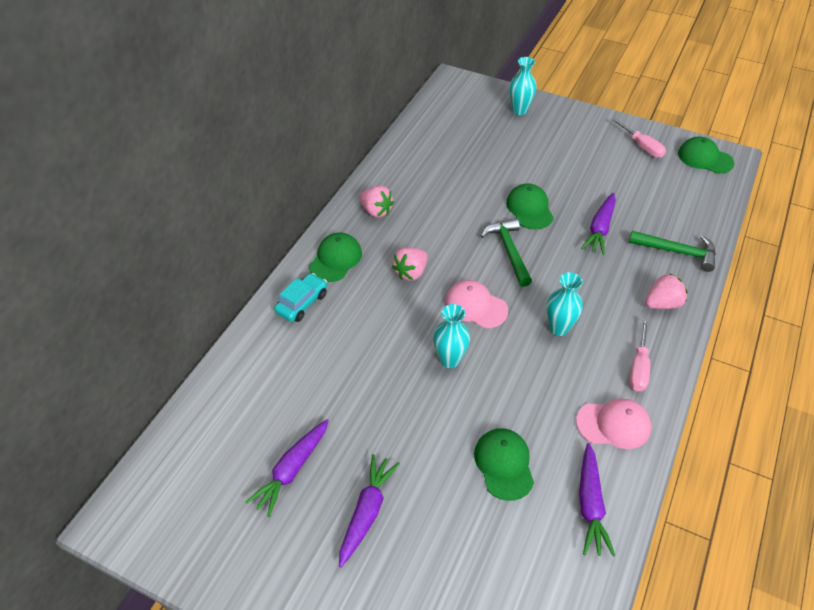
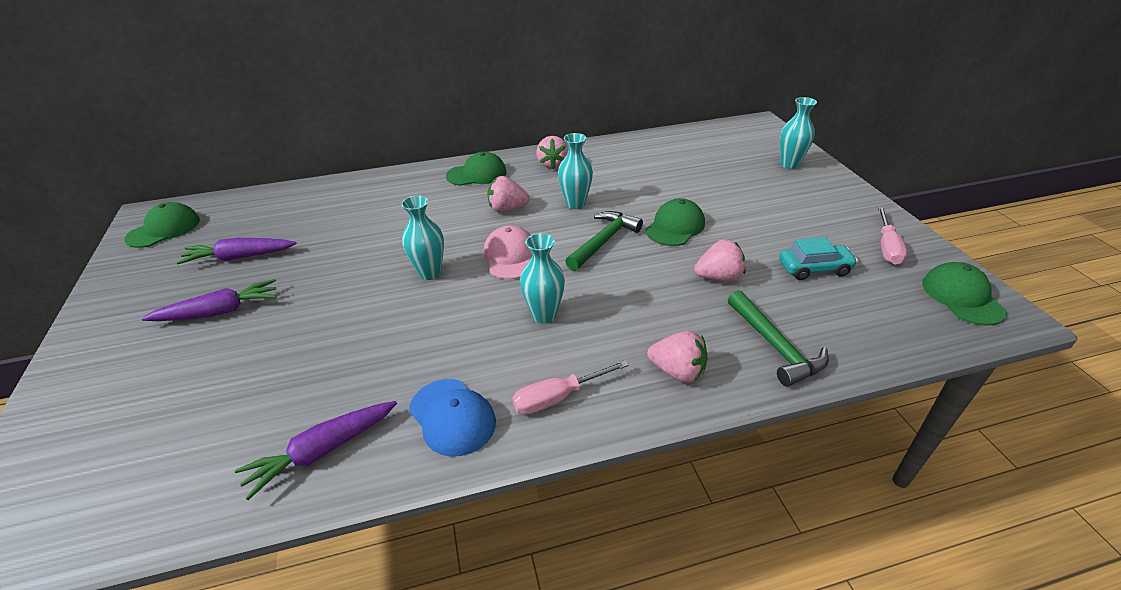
camera: 50 degrees right, 10 degrees down
turquoise car [274,273,327,322] -> turquoise car moved to [779,237,858,280]
green cap [474,428,534,501] -> green cap moved to [125,202,200,248]
pink cap [576,398,651,449] -> blue cap [409,379,496,457]
purple carrot [581,193,616,255] -> pink strawberry [694,239,746,281]
none -> turquoise vase [558,133,593,209]

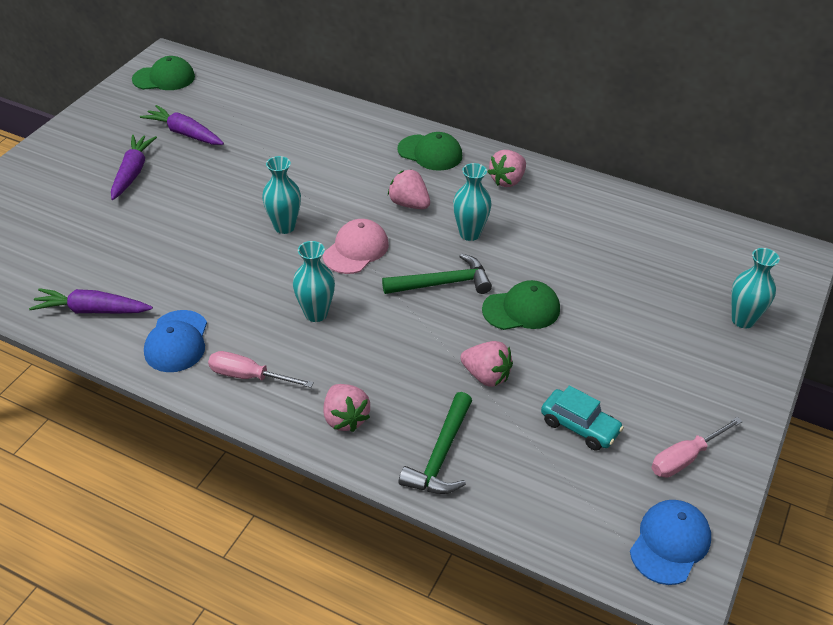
camera: 40 degrees right, 5 degrees up
purple carrot [141,279,277,321] -> purple carrot turned 105 degrees counterclockwise [111,135,157,200]
green cap [922,262,1007,325] -> blue cap [630,500,711,585]

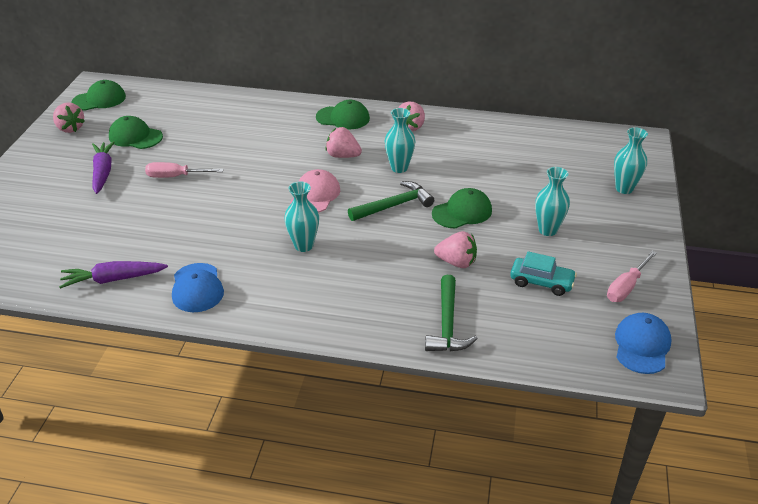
camera: 15 degrees left, 5 degrees down
purple carrot [140,105,224,145] -> green cap [109,116,163,149]
pink screwdriver [208,351,314,388] -> pink screwdriver moved to [145,162,224,178]
turquoise vase [262,156,301,234] -> turquoise vase moved to [535,167,570,236]
pink strawberry [323,384,370,432] -> pink strawberry moved to [53,102,85,133]

